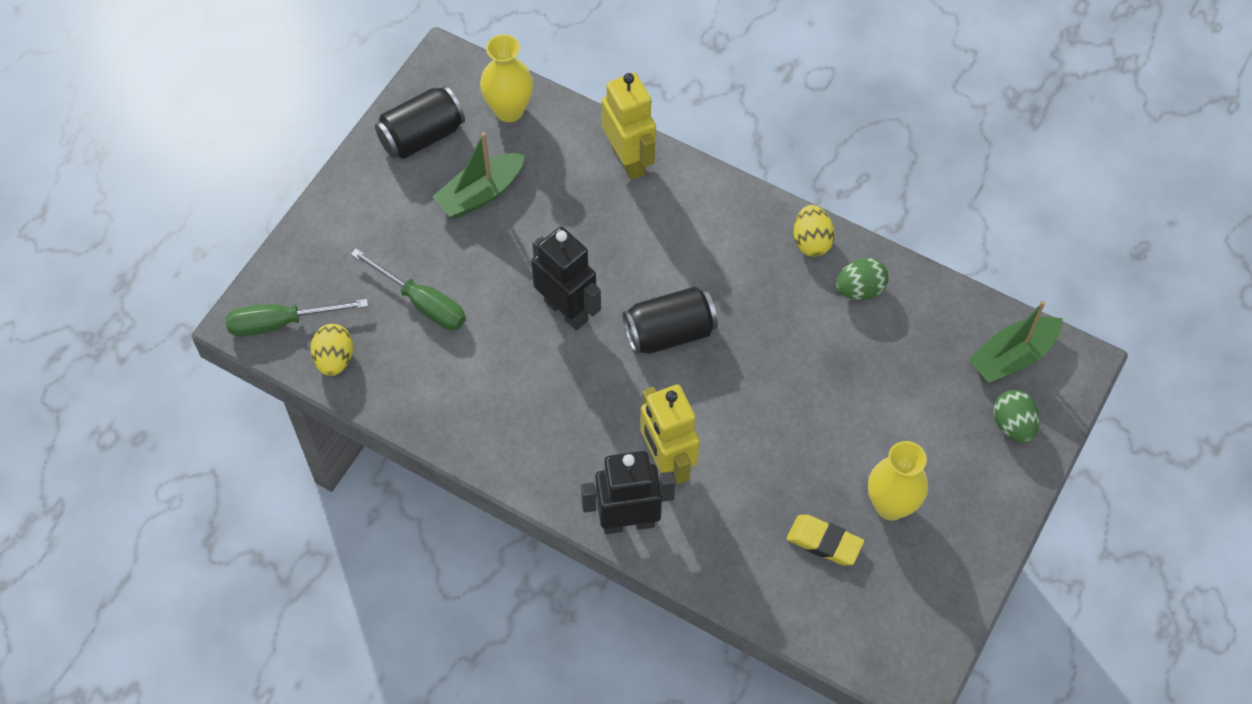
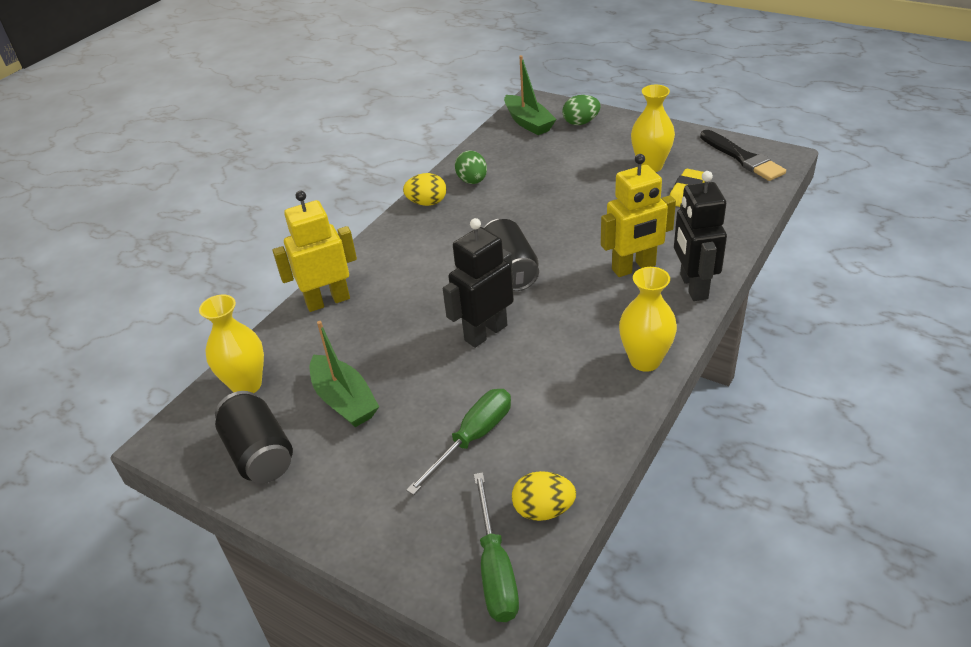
camera: 85 degrees left, 20 degrees down
none -> yellow vase [619,267,677,372]
none -> black brush [700,130,786,181]

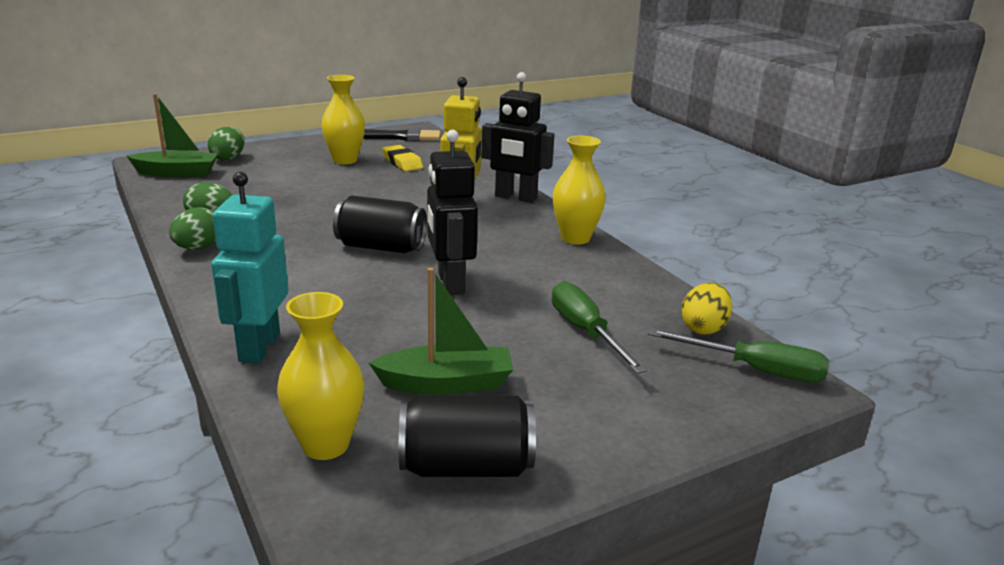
camera: 65 degrees left, 15 degrees down
yellow robot [273,191,357,312] -> turquoise robot [212,172,288,363]
yellow egg [403,173,446,206] -> green egg [169,207,216,250]

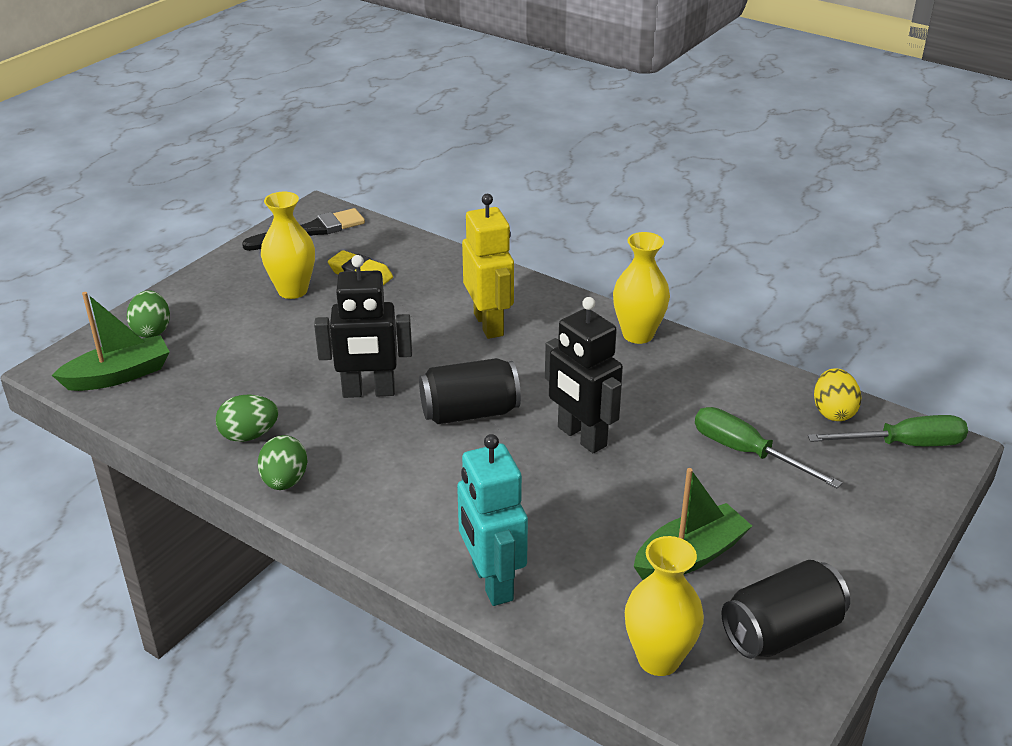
camera: 25 degrees left, 10 degrees up
black robot [481,72,554,203] -> black robot moved to [314,255,412,398]

